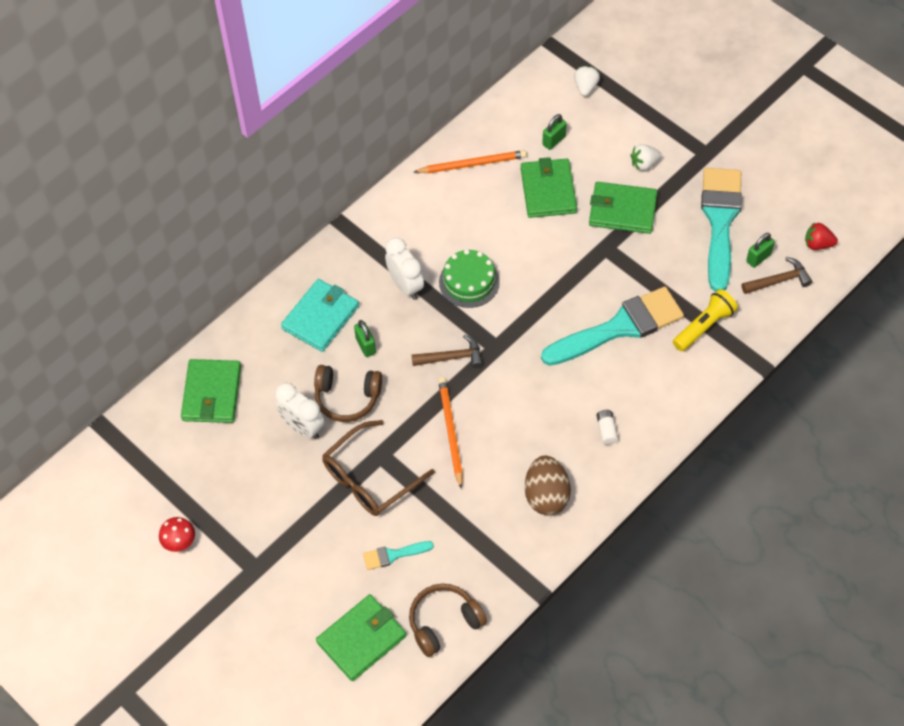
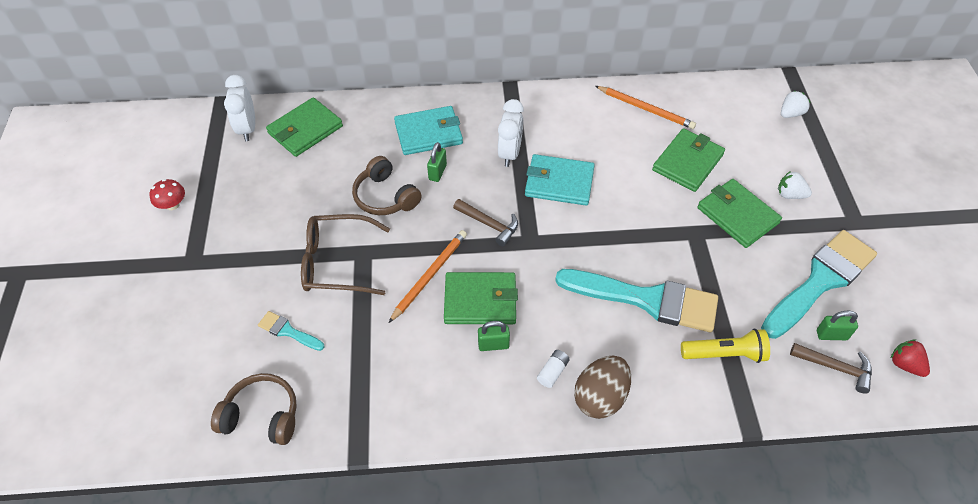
camera: 40 degrees right, 5 degrees down
white clock [275,383,325,439] -> white clock moved to [224,75,255,141]
green wallet [316,594,406,681] -> green wallet moved to [444,272,518,324]
green cake [439,249,500,308] -> turquoise wallet [525,154,595,206]
brown egg [525,456,571,515] -> brown egg moved to [574,356,631,419]
green padlock [542,114,567,150] -> green padlock moved to [478,321,510,351]

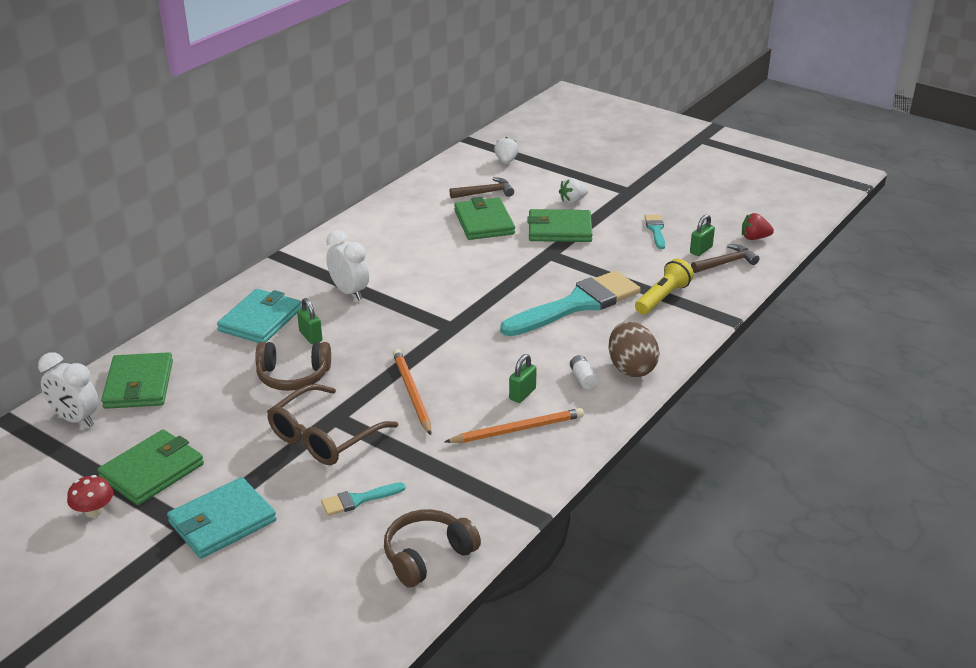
camera: 50 degrees left, 20 degrees down
green wallet [444,272,518,324] -> green wallet moved to [97,429,204,505]
brown hammer [453,199,518,246] -> brown hammer moved to [450,177,514,199]
turquoise wallet [525,154,595,206] -> turquoise wallet moved to [167,477,277,559]
orange pencil [595,86,696,129] -> orange pencil moved to [445,408,584,443]
turquoise brush [761,230,877,339] -> turquoise brush [645,215,665,249], size x0.44

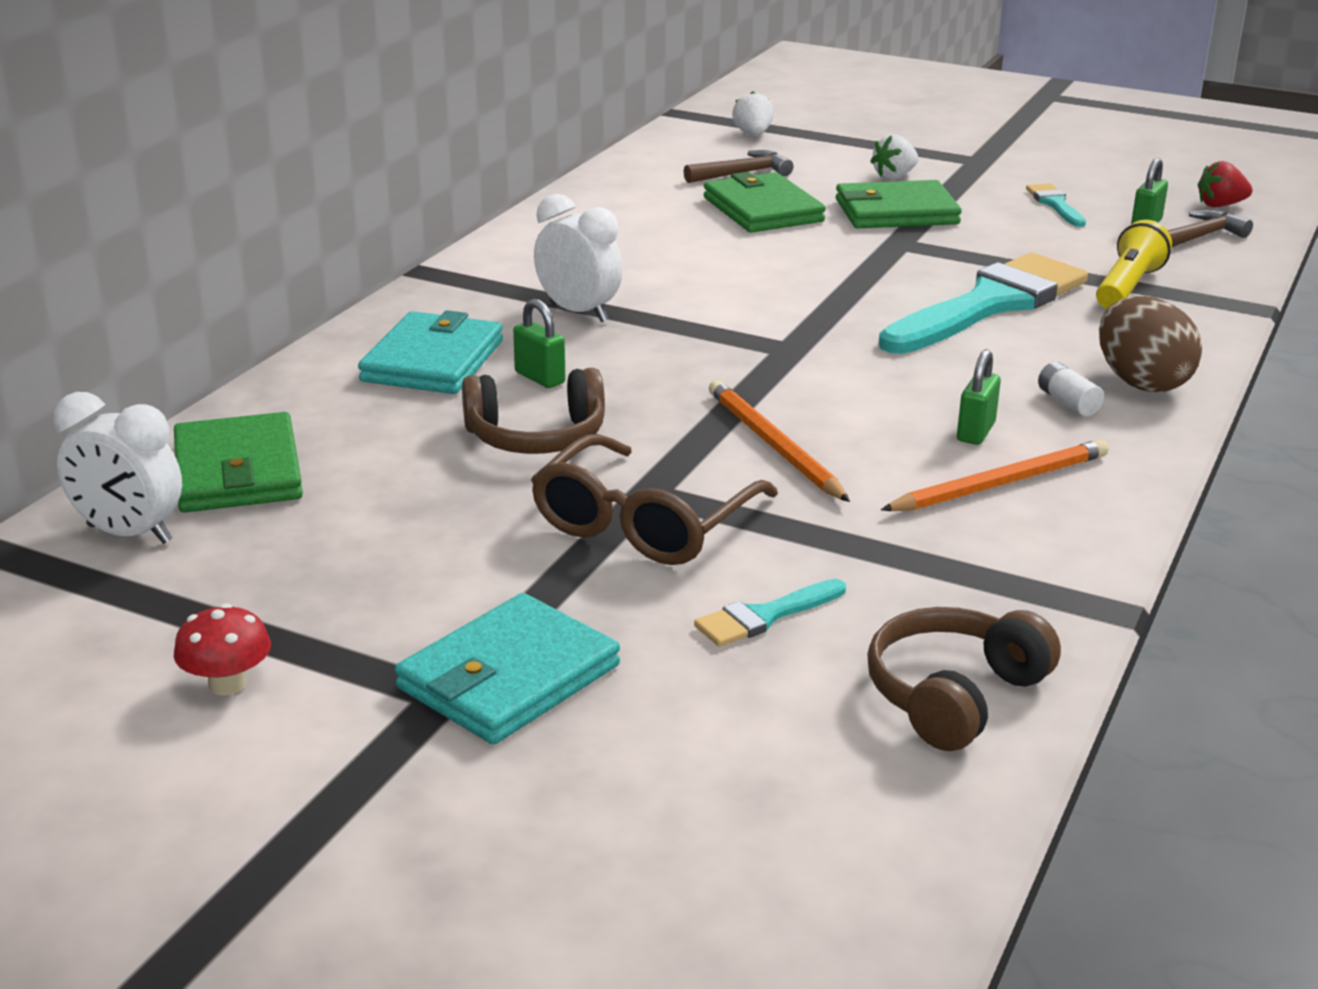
camera: 10 degrees left, 5 degrees down
green wallet [97,429,204,505] -> none

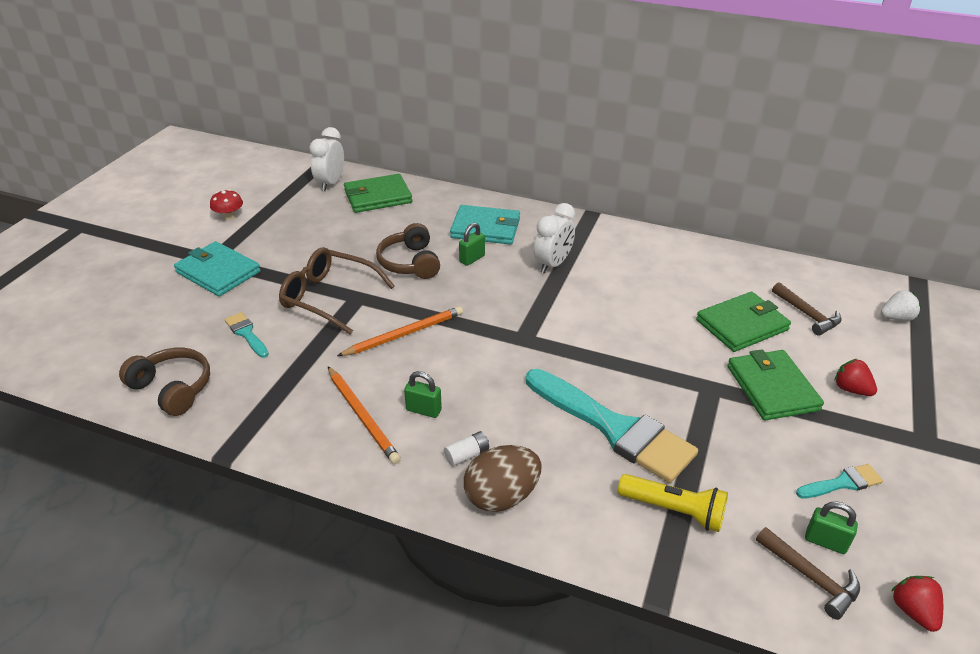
camera: 85 degrees right, 10 degrees up
white strawberry [870,134,919,179] -> red strawberry [835,359,877,396]

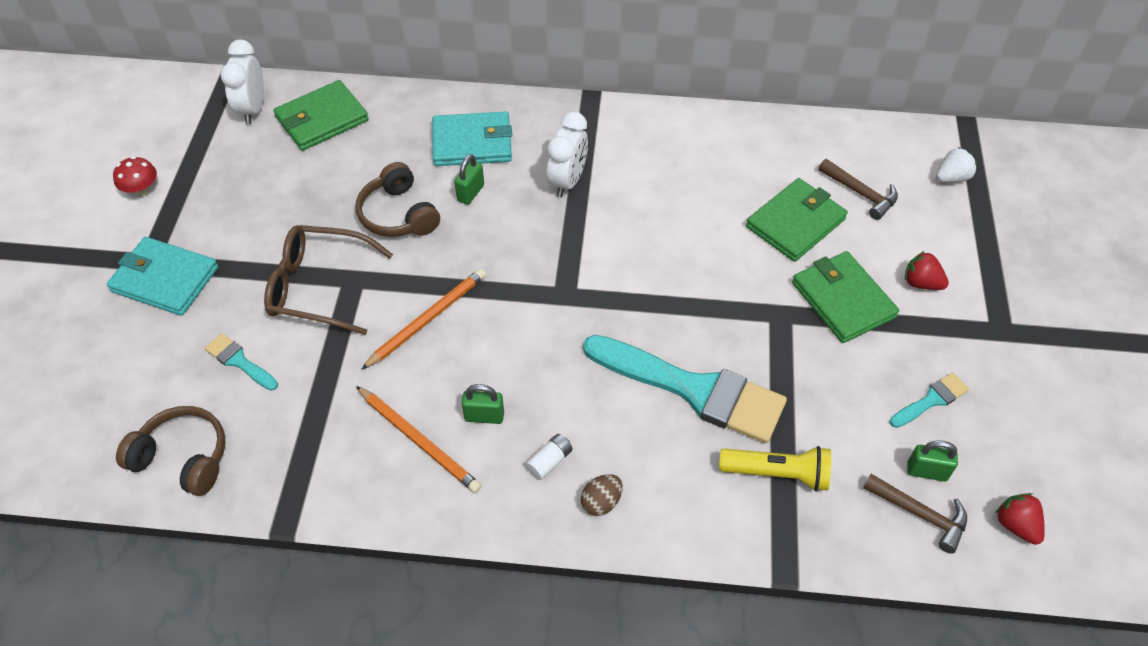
camera: 15 degrees left, 15 degrees up
brown egg [464,445,541,512] -> brown egg [581,474,623,516], size x0.54

